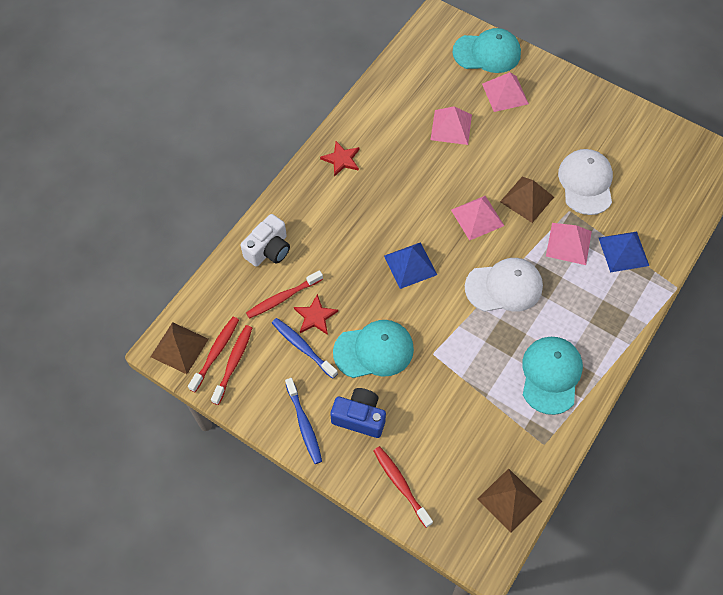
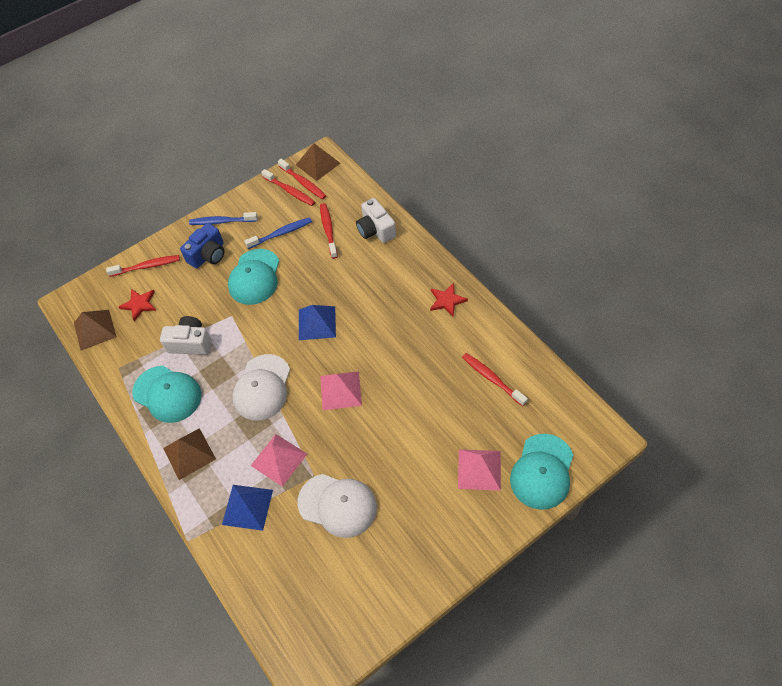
camera: 115 degrees right, 5 degrees down
red star [294,294,338,335] -> red star moved to [119,289,156,321]
pink pyramid [430,106,472,145] -> none
brown pyramid [500,177,554,223] -> brown pyramid moved to [163,428,216,480]
none -> white camera [160,316,211,355]
none -> red toothbrush [462,353,528,406]

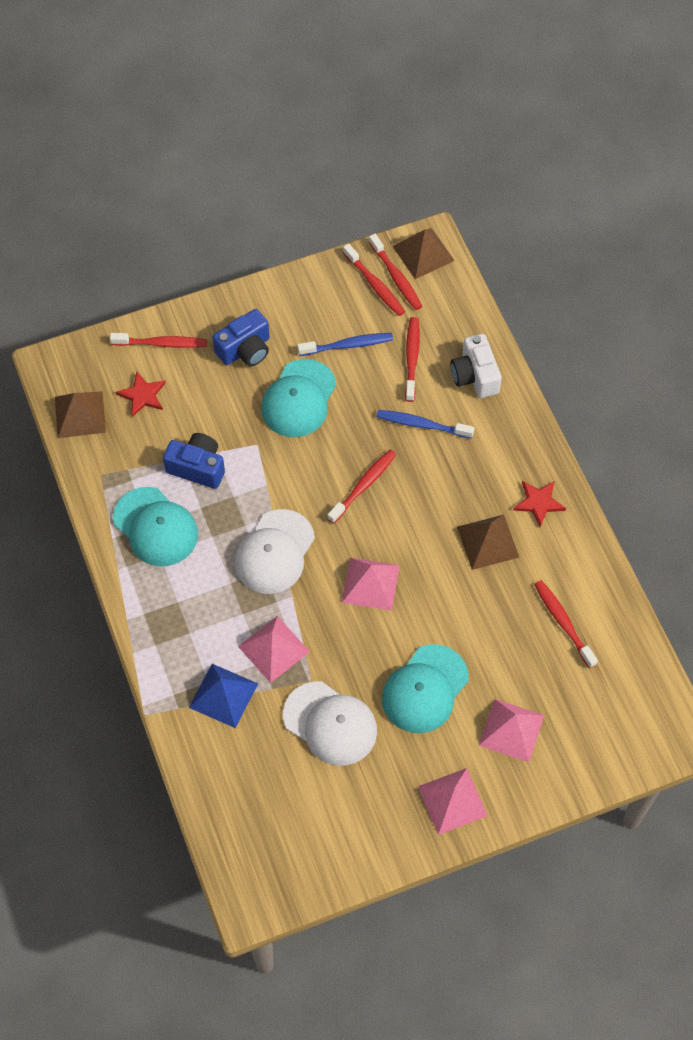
camera: 10 degrees right, 5 degrees up
white camera [160,316,211,355] -> blue camera [163,433,225,489]
brown pyramid [163,428,216,480] -> brown pyramid moved to [457,515,520,570]
blue toothbrush [189,212,258,225] -> blue toothbrush moved to [377,410,474,439]
blue pyramid [299,305,336,340] -> red toothbrush [327,449,397,524]
turquoise cap [510,434,573,510] -> turquoise cap moved to [382,644,469,733]
none -> pink pyramid [418,768,488,835]

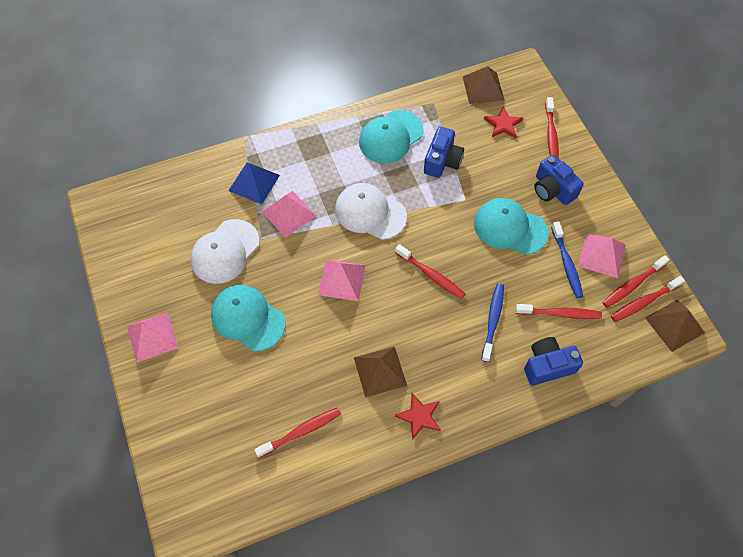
camera: 90 degrees right, 0 degrees up
white camera [450,334,502,398] -> blue camera [524,337,583,385]
pink pyramid [479,699,544,762] -> pink pyramid moved to [578,233,626,278]

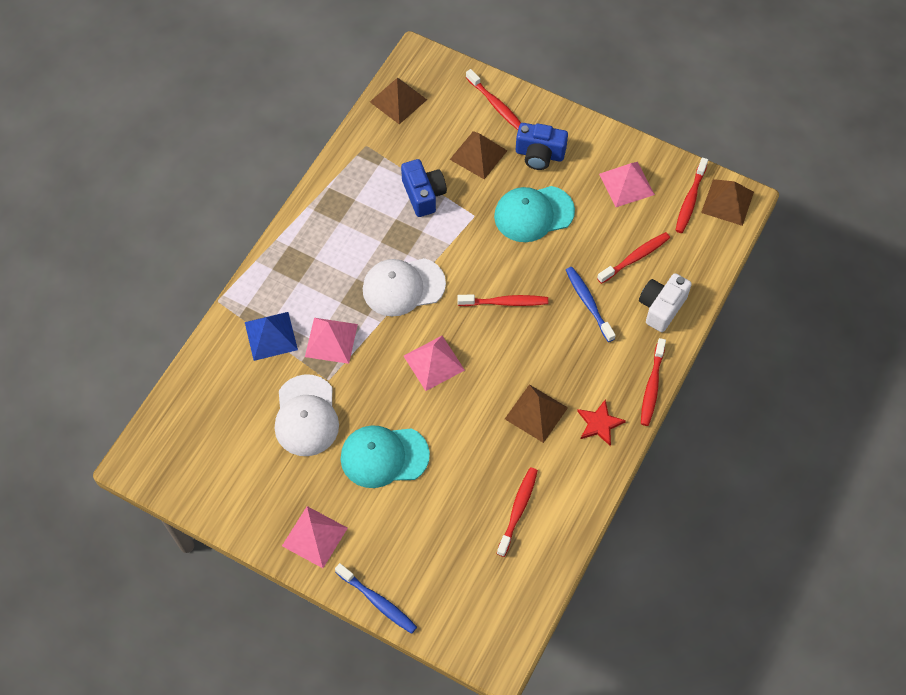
camera: 40 degrees left, 0 degrees up
turquoise cap [359,110,424,163] -> none
red star [484,106,523,138] -> none
blue camera [524,337,583,385] -> white camera [639,273,692,332]
blue toothbrush [551,221,583,298] -> blue toothbrush moved to [335,563,417,634]
red toothbrush [602,255,670,308] -> red toothbrush moved to [641,338,666,426]
none -> brown pyramid [450,131,507,179]

